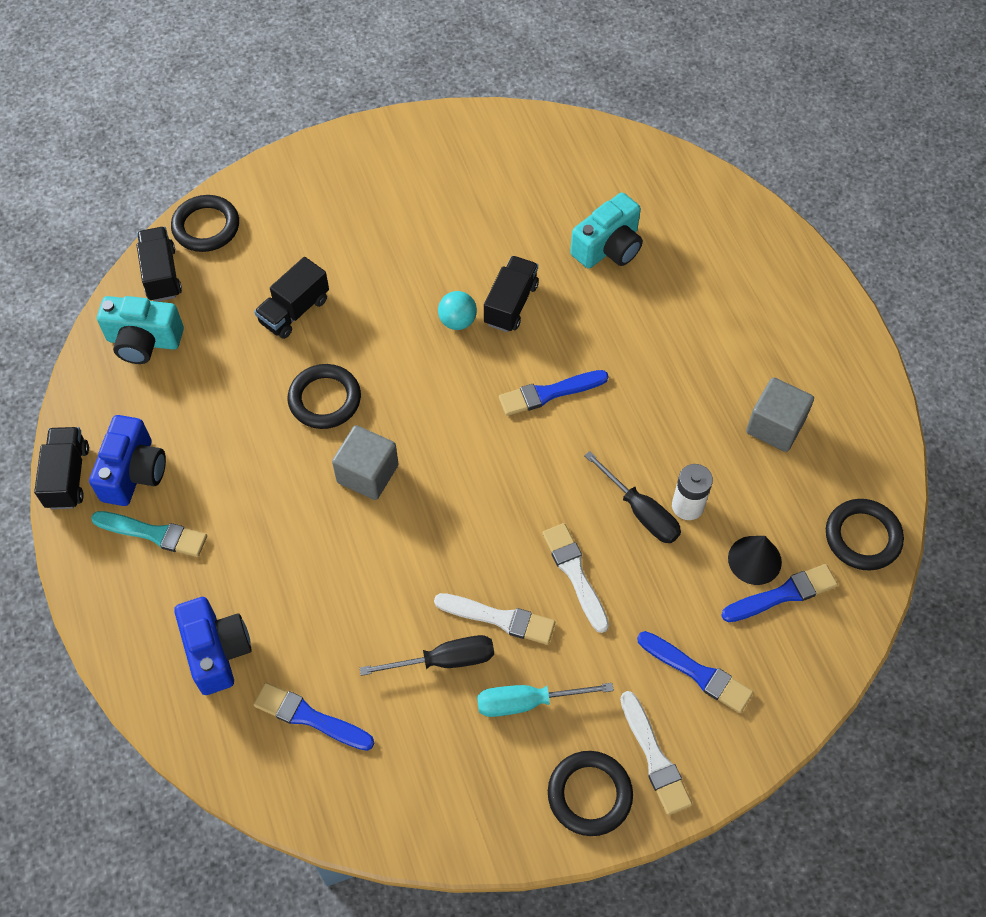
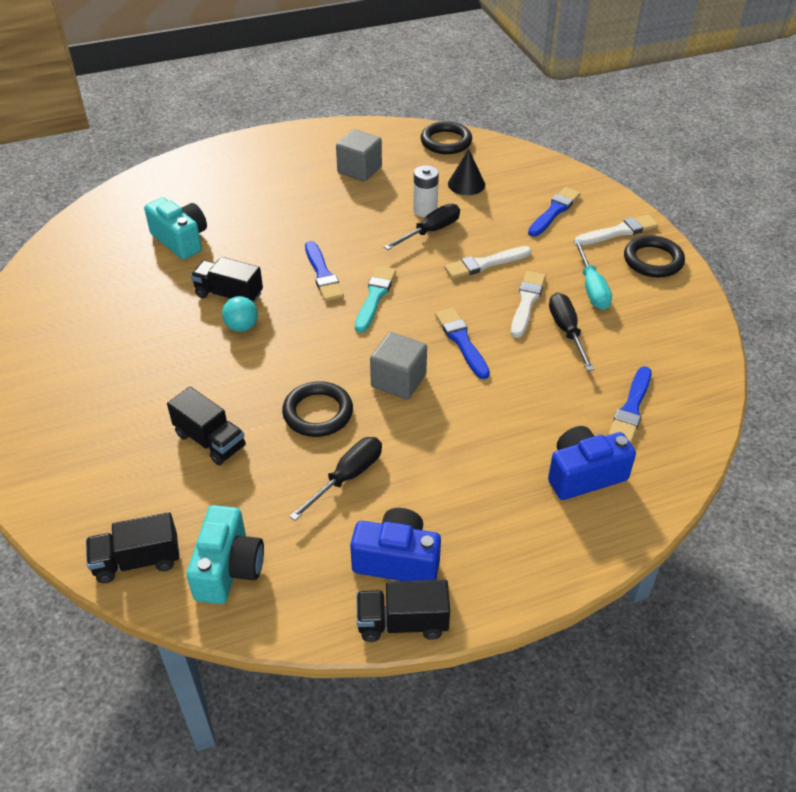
camera: 90 degrees left, 15 degrees down
turquoise brush [91,511,207,557] -> turquoise brush moved to [355,266,396,333]
black ring [171,195,239,252] -> none
blue brush [721,564,838,622] -> blue brush moved to [435,308,490,379]
none -> black screwdriver [289,437,382,521]

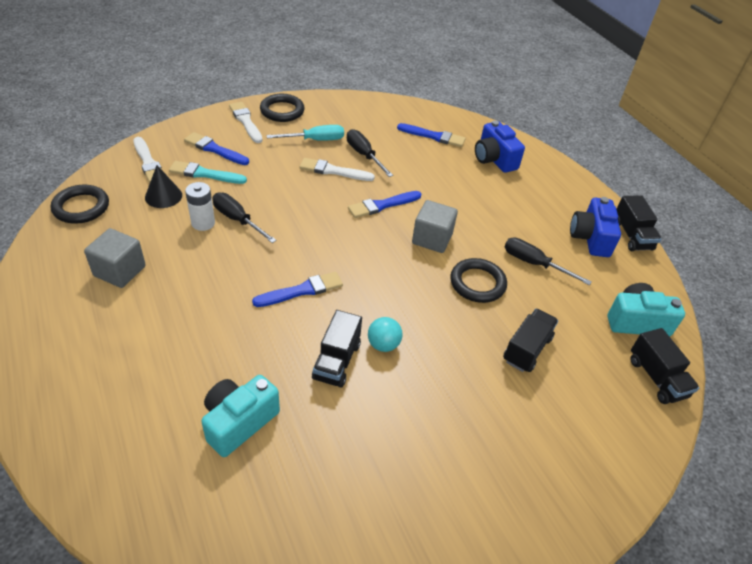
camera: 100 degrees left, 0 degrees up
turquoise brush [355,266,396,333] -> turquoise brush moved to [169,161,247,184]
white brush [444,246,532,279] -> white brush moved to [133,137,162,183]
black screwdriver [549,293,594,371] -> black screwdriver turned 75 degrees clockwise [347,129,393,177]

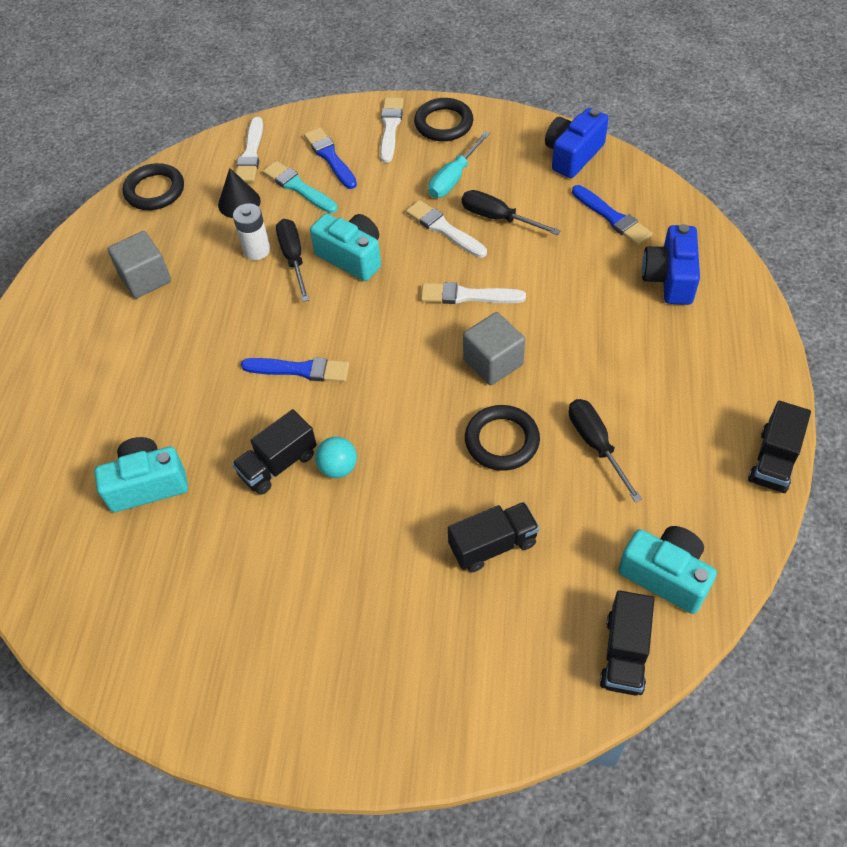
camera: 40 degrees right, 10 degrees up
turquoise screwdriver [267,125,344,141] -> turquoise screwdriver turned 105 degrees clockwise [428,131,490,198]
black screwdriver [347,129,393,177] -> black screwdriver turned 60 degrees counterclockwise [462,190,561,235]
blue brush [348,191,421,218] -> white brush [421,282,526,304]
blue camera [570,197,621,257] -> blue camera moved to [545,108,608,178]
none -> turquoise camera [310,214,381,281]

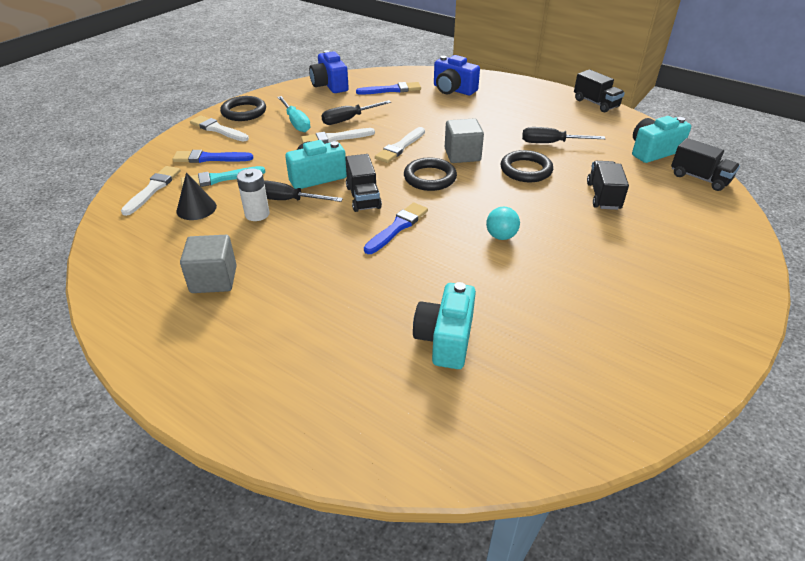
camera: 65 degrees left, 15 degrees down
black ring [123,163,184,210] -> black ring moved to [404,158,457,191]
black truck [232,409,317,495] -> black truck moved to [345,154,382,212]
white brush [236,117,263,182] -> white brush turned 105 degrees counterclockwise [121,166,181,216]

